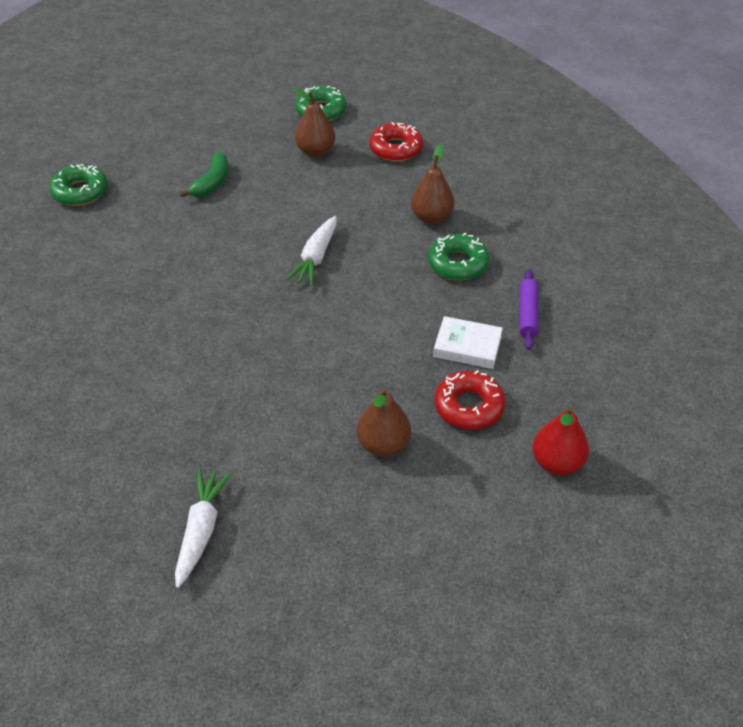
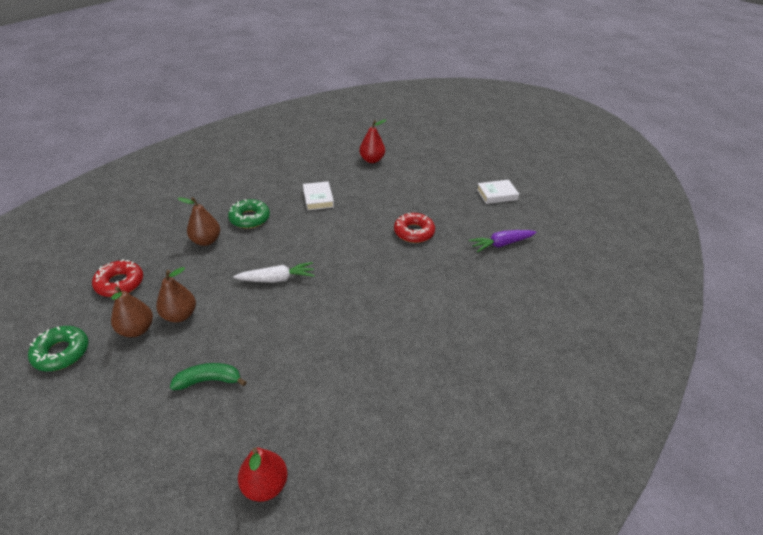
camera: 120 degrees left, 5 degrees down
green donut [49,164,108,206] -> red pear [238,447,288,502]
white carrot [175,469,232,588] -> purple carrot [469,230,537,253]
brown pear [356,387,411,456] -> brown pear moved to [156,267,196,322]
red donut [434,370,506,430] -> red donut moved to [394,213,435,243]
purple rolling pin [519,269,539,350] -> none
none -> white book [477,180,519,204]

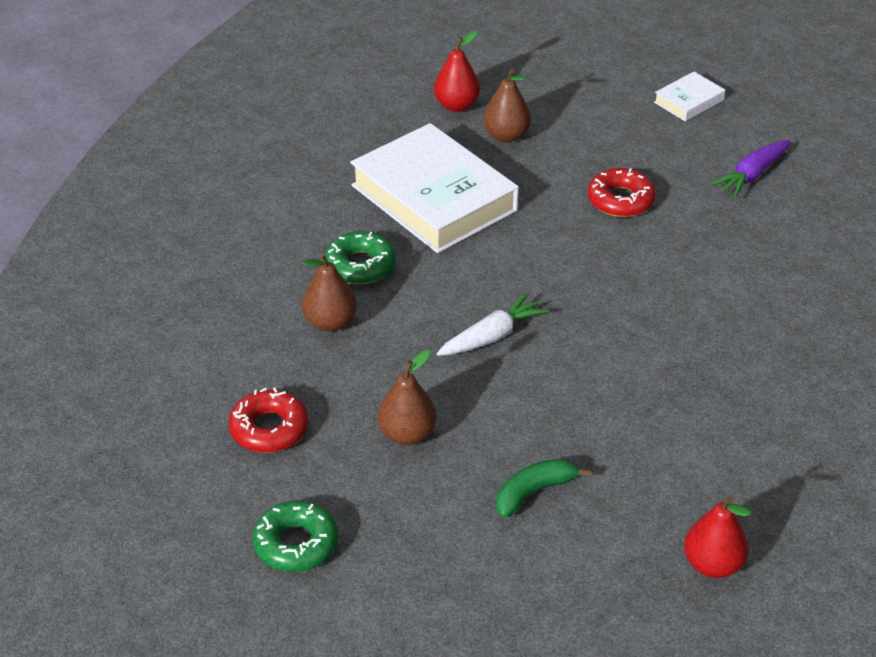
camera: 25 degrees left, 0 degrees up
brown pear [111,286,153,337] -> brown pear moved to [483,69,531,142]
white book [303,181,334,210] -> white book [350,123,519,253], size x2.25

